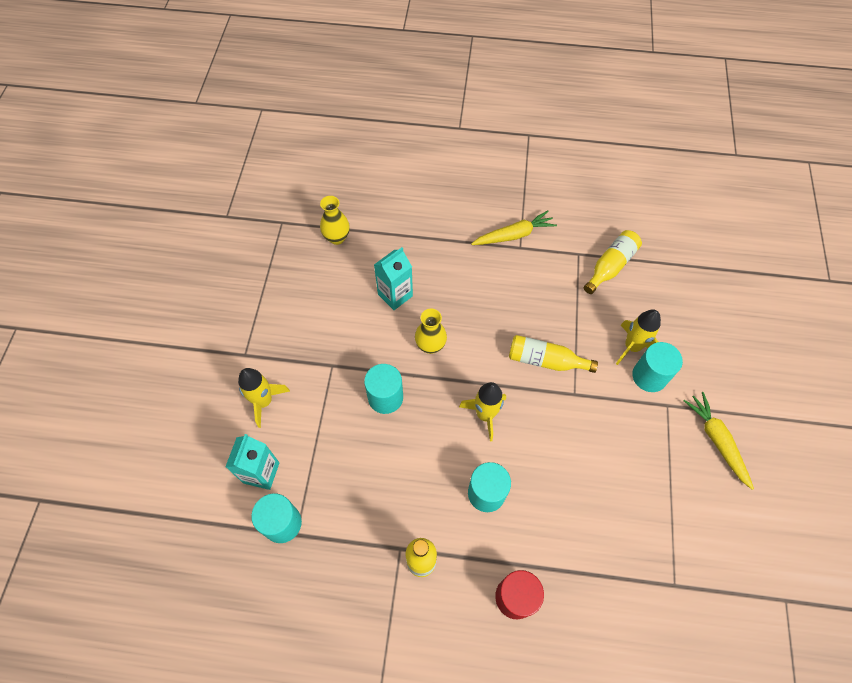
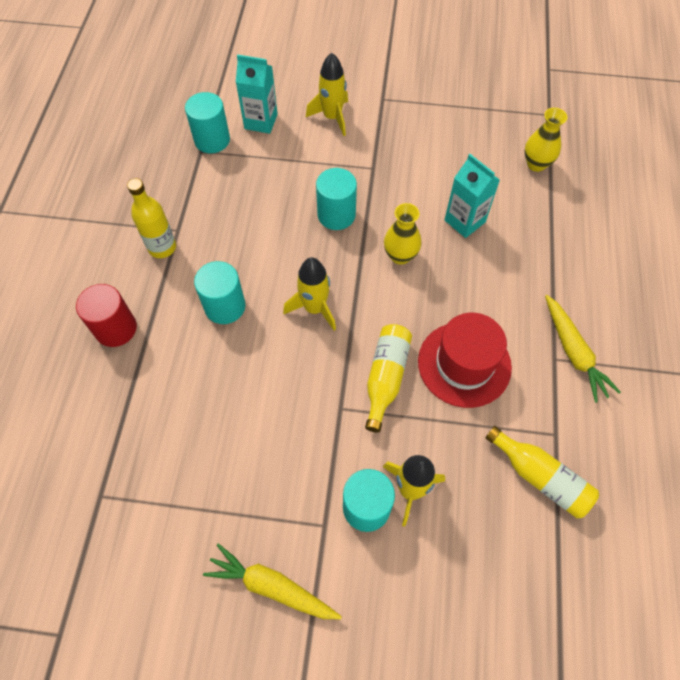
camera: 90 degrees right, 0 degrees up
yellow carrot [684,392,754,490] -> yellow carrot turned 135 degrees counterclockwise [203,543,342,619]
none -> red hat [418,313,512,408]

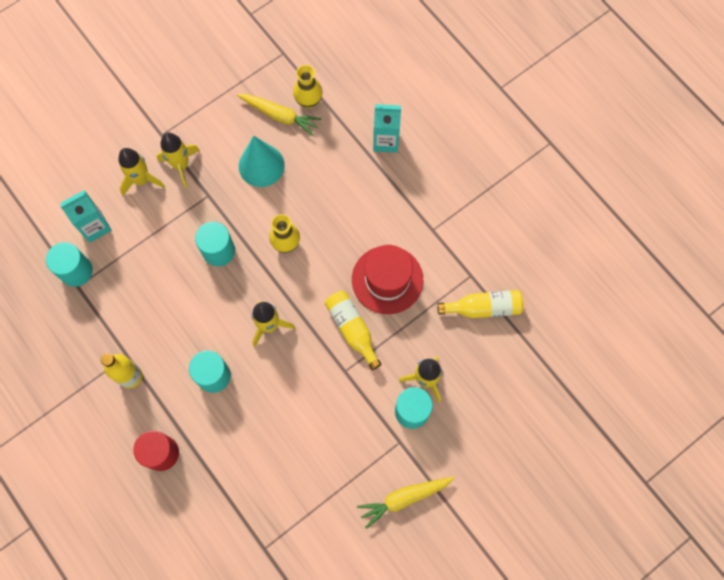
camera: 45 degrees left, 10 degrees up
turquoise carton [445,154,500,238] -> turquoise carton moved to [373,104,401,153]
yellow carrot [545,295,621,403] -> yellow carrot moved to [237,94,322,136]
none -> yellow rocket [157,132,200,188]
none -> turquoise cone [239,136,285,187]

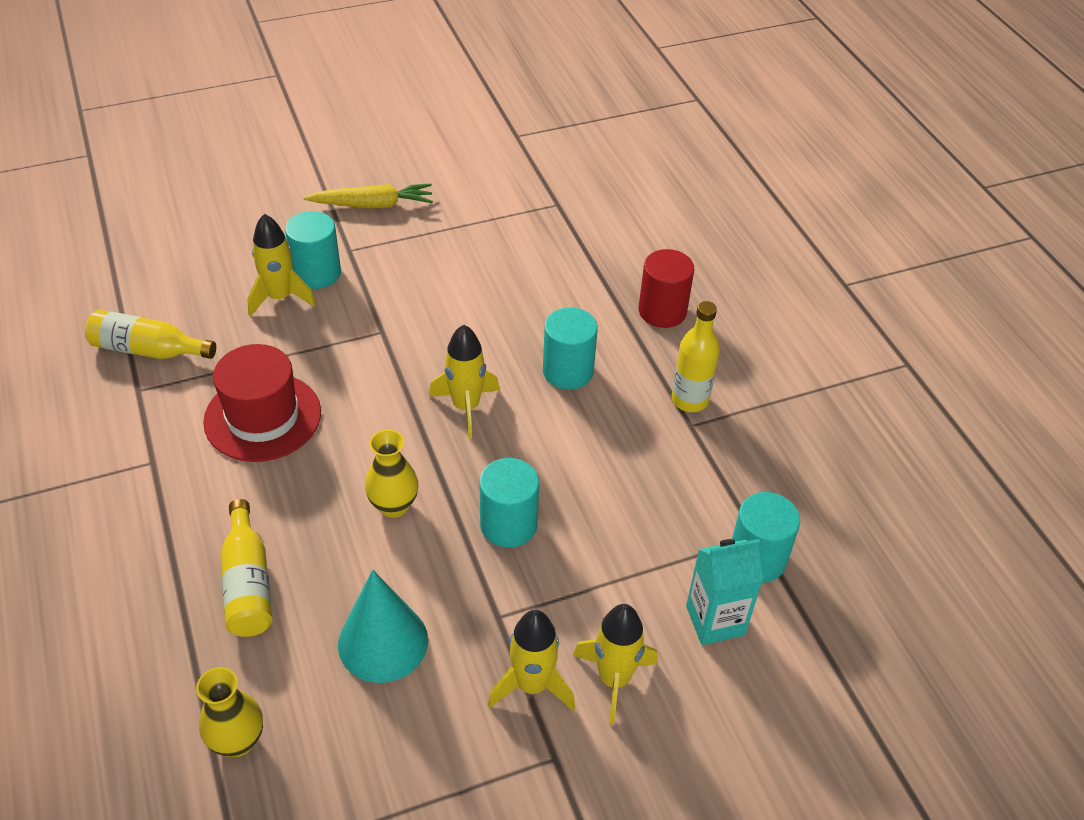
camera: 165 degrees left, 25 degrees down
yellow carrot [237,94,322,136] -> none
yellow bottle [325,291,382,370] -> yellow bottle moved to [220,499,272,637]
turquoise carton [373,104,401,153] -> none

